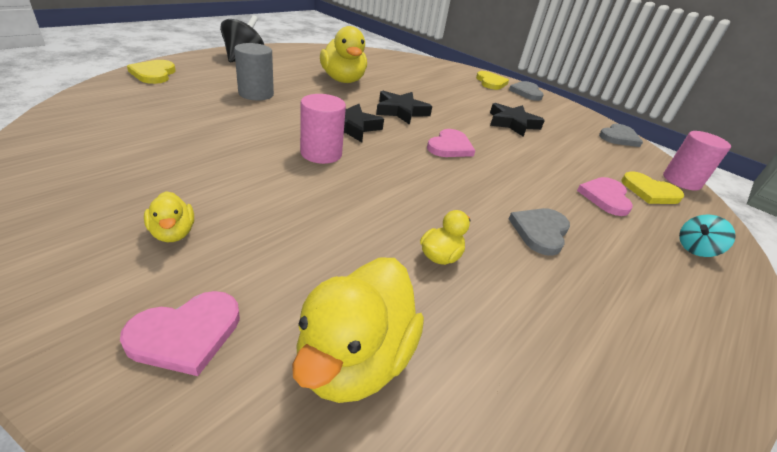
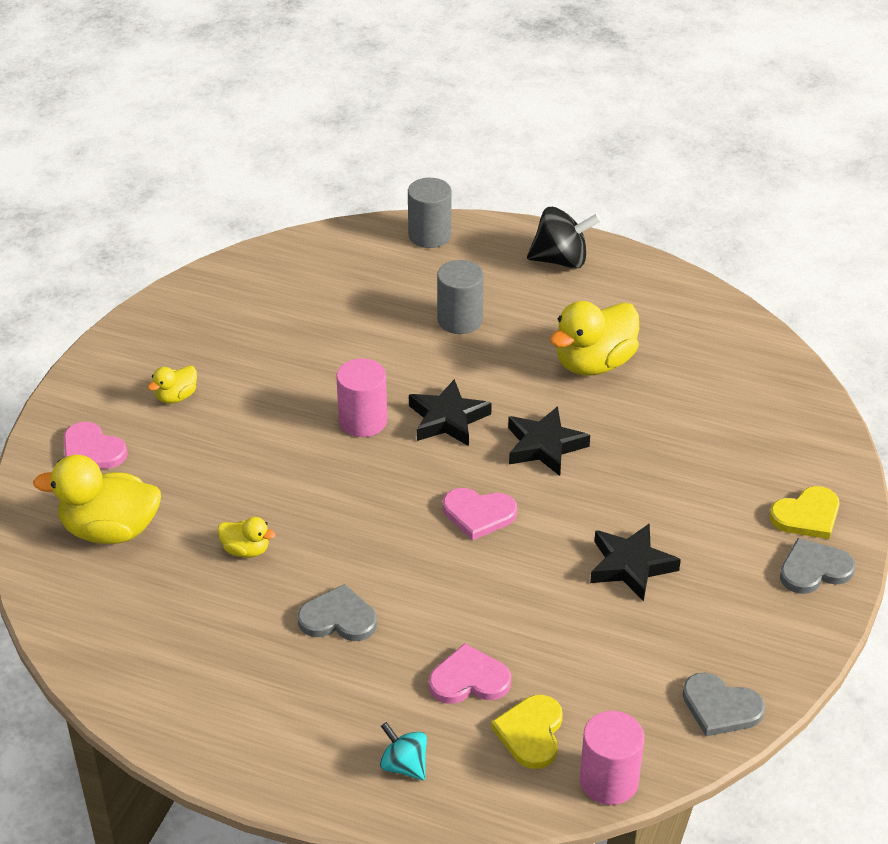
camera: 75 degrees right, 5 degrees up
yellow heart [127,60,176,84] -> grey cylinder [408,178,451,248]

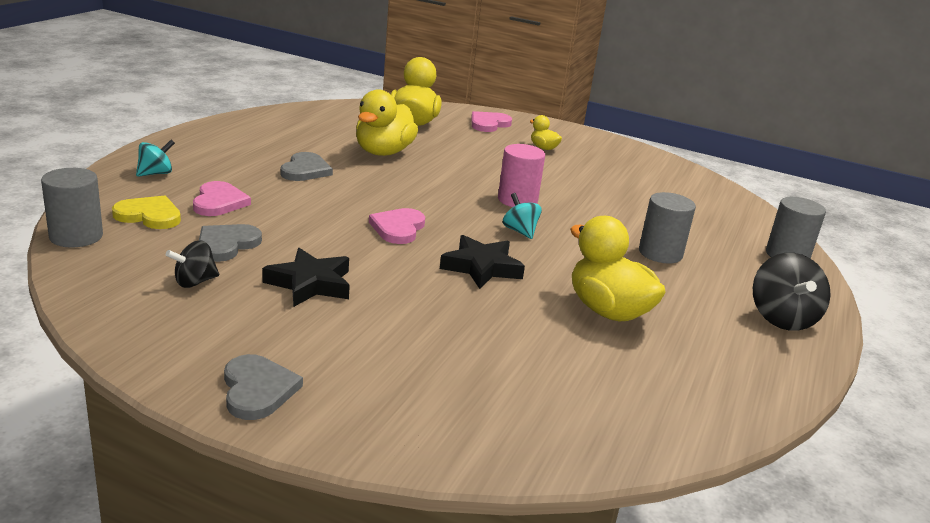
camera: 90 degrees right, 15 degrees down
yellow duck [217,517,276,558] -> yellow duck [356,89,418,156], size x2.02
black star [409,379,492,446] -> turquoise spinning top [503,193,542,239]
pink cylinder [580,711,644,805] -> grey cylinder [41,168,103,247]
grey heart [683,673,765,736] -> grey heart moved to [199,224,262,262]
yellow heart [770,486,839,539] -> none
none -> black spinning top [166,241,219,288]

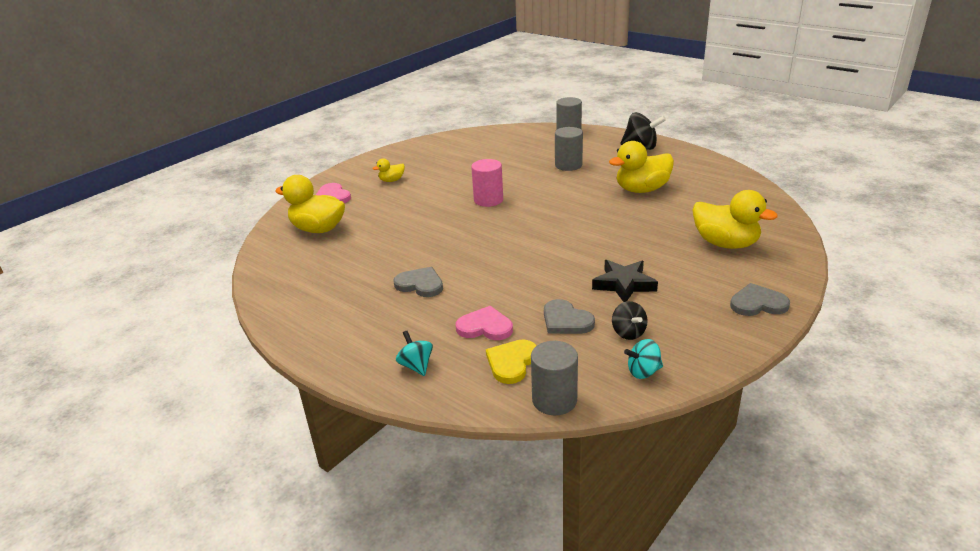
camera: 70 degrees left, 5 degrees up
yellow duck [356,89,418,156] -> yellow duck moved to [692,190,778,249]
pink heart [369,208,425,244] -> none
black star [440,235,525,289] -> none
turquoise spinning top [503,193,542,239] -> turquoise spinning top moved to [624,339,663,379]

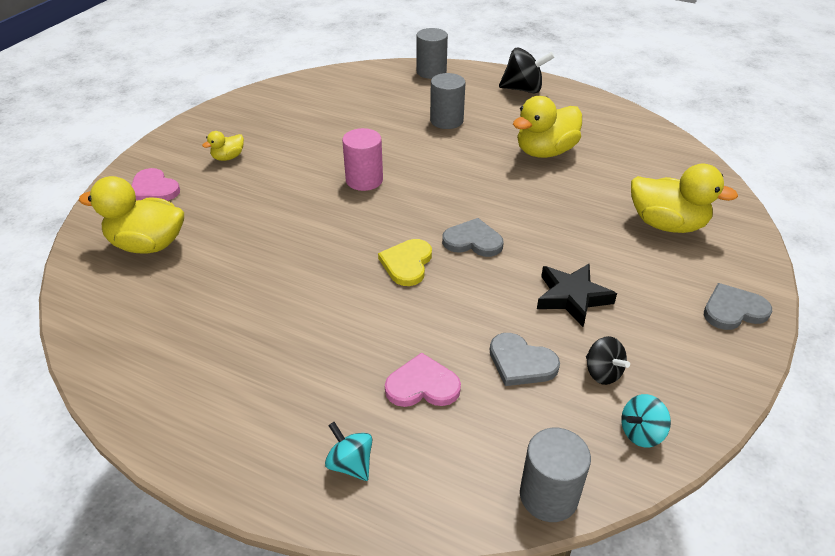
camera: 15 degrees left, 10 degrees up
grey heart [394,267,443,297] -> grey heart moved to [442,218,504,257]
yellow heart [486,340,537,384] -> yellow heart moved to [378,239,432,286]

